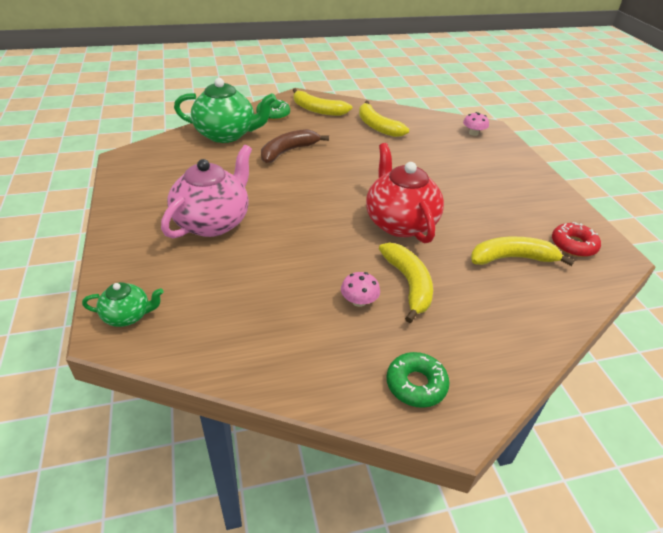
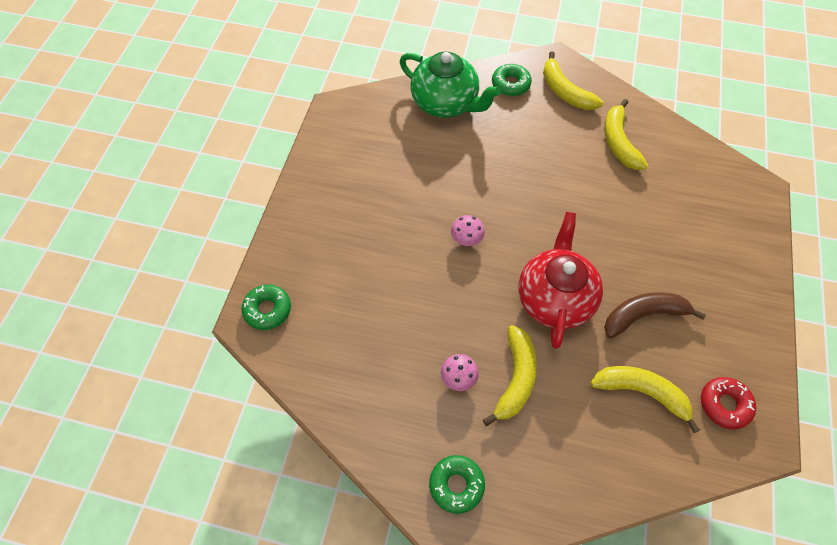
camera: 30 degrees right, 20 degrees up
green teapot [82,282,164,327] -> green donut [241,284,291,330]
pink teapot [161,145,252,238] -> none
brown banana [261,129,329,163] -> brown banana moved to [604,292,706,338]
pink mushroom [463,112,489,136] -> pink mushroom moved to [451,215,485,246]

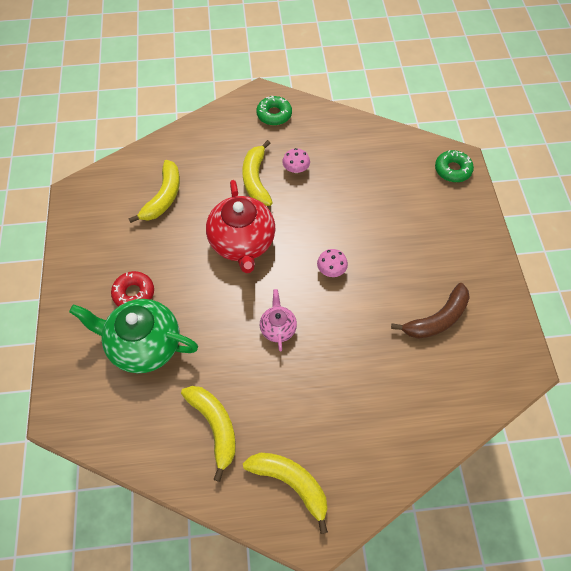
camera: 160 degrees right, 0 degrees up
green teapot [400,52,501,118] -> green teapot moved to [69,299,198,373]
green donut [492,64,532,96] -> none
yellow banana [590,366,700,433] -> yellow banana turned 75 degrees counterclockwise [128,160,180,223]
brown banana [604,292,706,338] -> brown banana moved to [391,283,470,339]
red donut [701,377,756,429] -> red donut moved to [111,271,154,307]
none -> pink teapot [260,289,297,351]

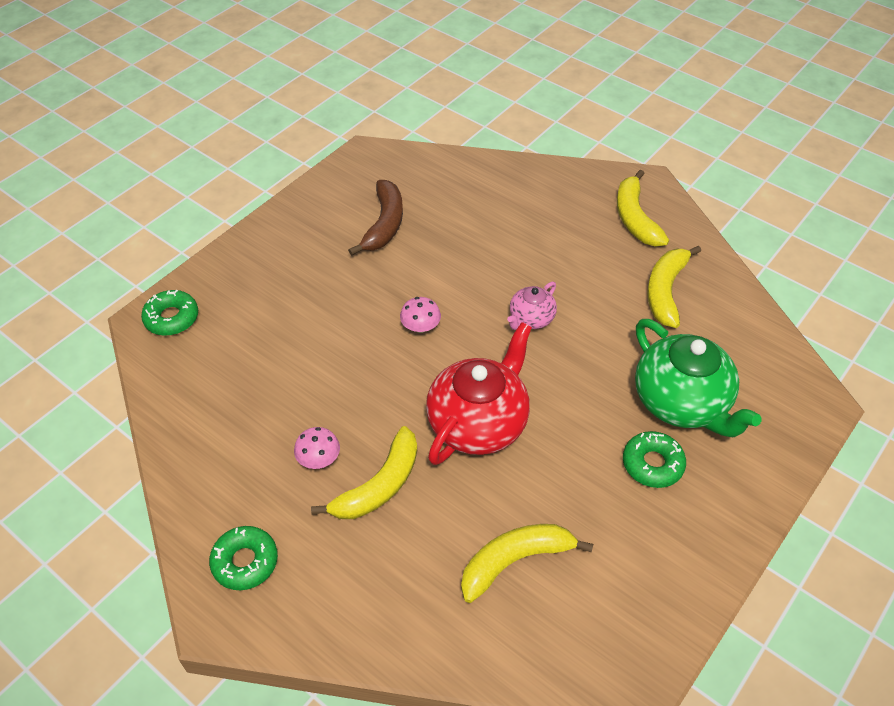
camera: 135 degrees left, 10 degrees down
red donut [111,271,154,307] -> green donut [623,431,686,488]
brown banana [391,283,470,339] -> brown banana turned 90 degrees clockwise [348,180,403,256]

